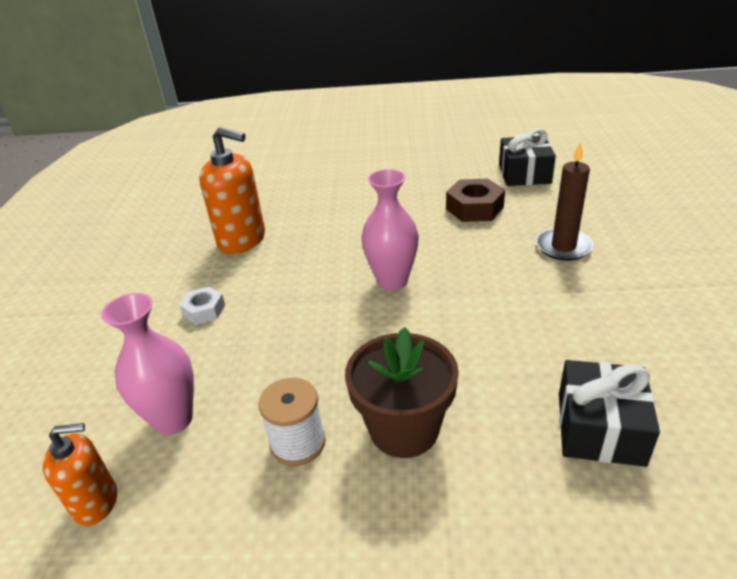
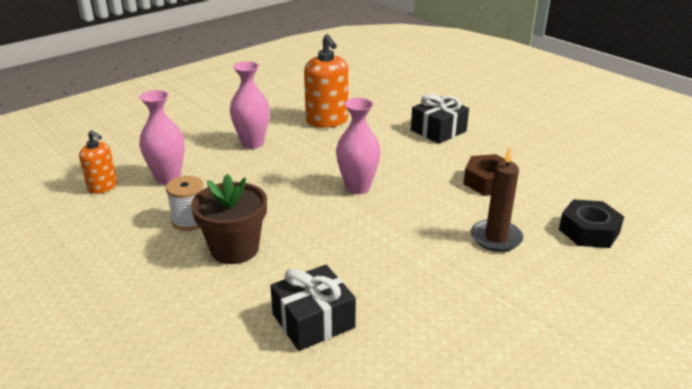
camera: 45 degrees right, 5 degrees down
white nut [179,287,225,325] -> pink vase [230,61,270,149]
black gift [499,128,556,186] -> black gift moved to [411,94,469,144]
none -> black nut [559,199,624,248]

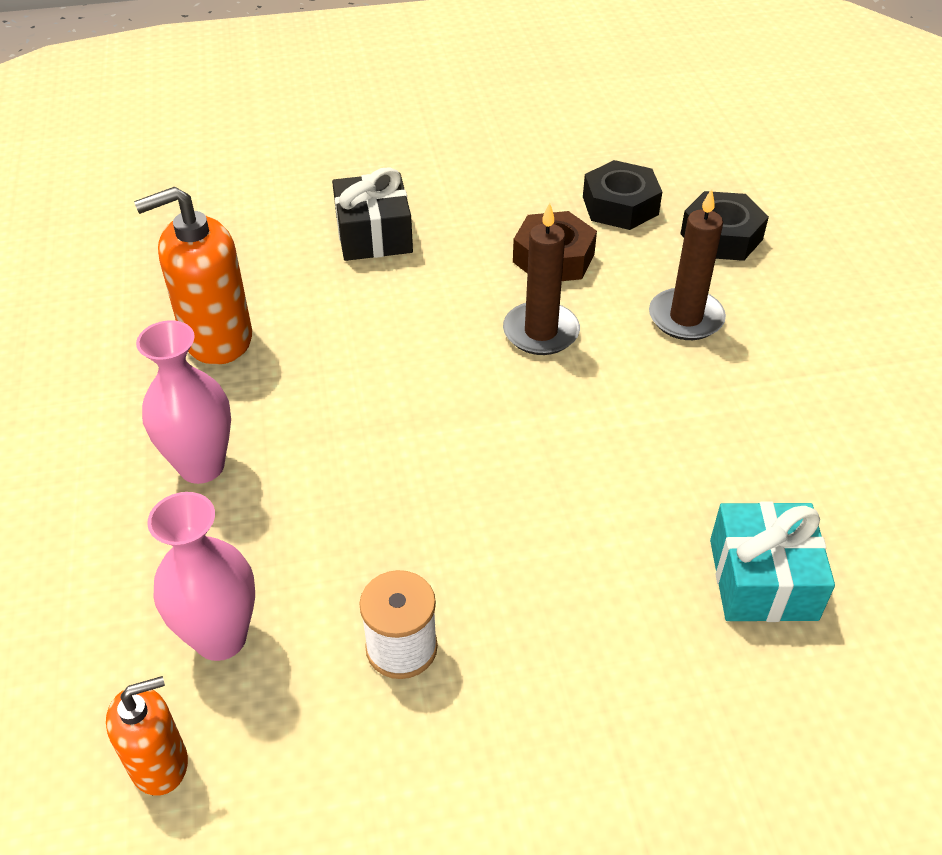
camera: 60 degrees left, 15 degrees up
brown flower pot [191,174,267,264] -> none
black gift [270,265,356,351] -> turquoise gift [710,501,835,622]
orange soap dispenser [304,34,348,128] -> orange soap dispenser turned 150 degrees clockwise [134,187,252,365]
pink vase [336,98,381,194] -> none
none -> brown candle [503,202,580,355]
none -> black nut [583,160,662,230]

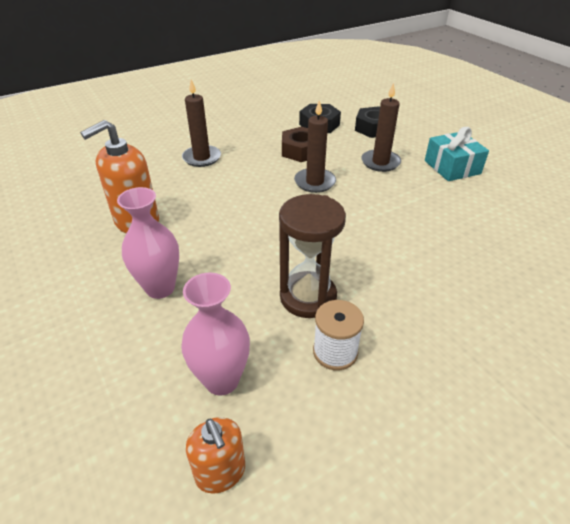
camera: 20 degrees left, 5 degrees down
orange soap dispenser [106,676,188,796] -> orange soap dispenser turned 105 degrees clockwise [186,417,245,494]
black gift [332,167,413,261] -> brown candle [182,79,221,167]
turquoise gift [710,501,835,622] -> turquoise gift moved to [425,127,489,181]
none -> brown hourglass [279,194,346,318]

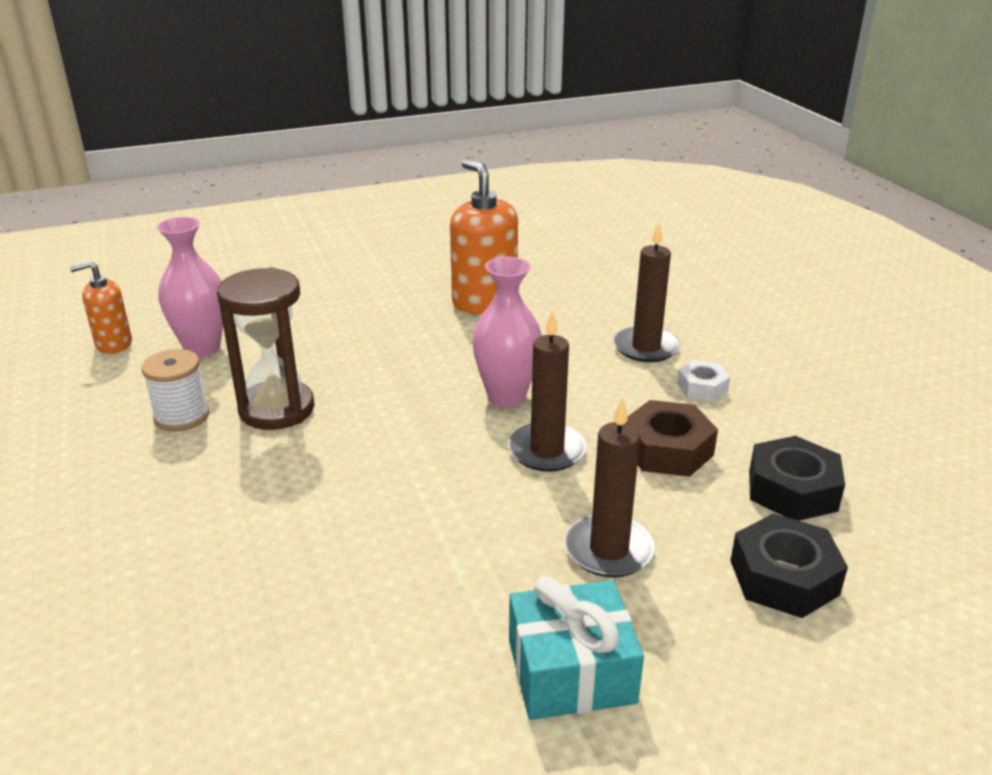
camera: 100 degrees right, 10 degrees down
pink vase [117,187,179,299] -> pink vase moved to [472,257,542,407]
none -> white nut [677,360,730,401]

